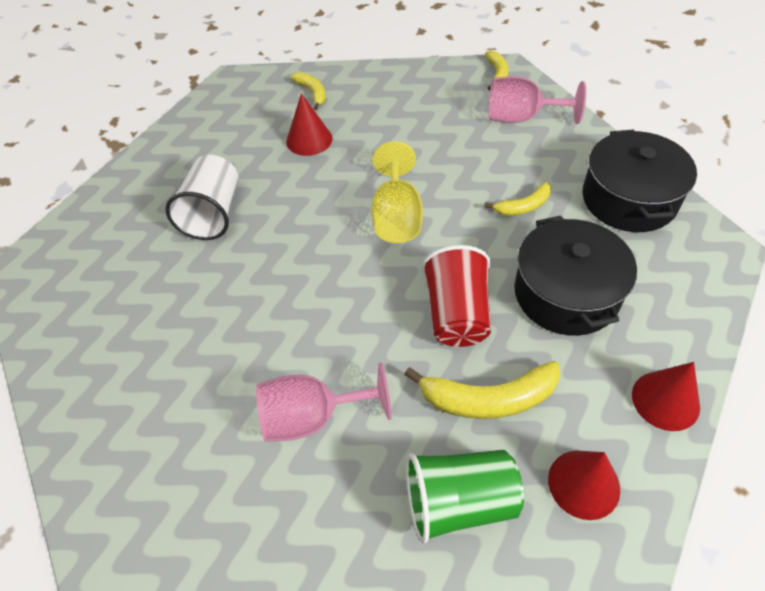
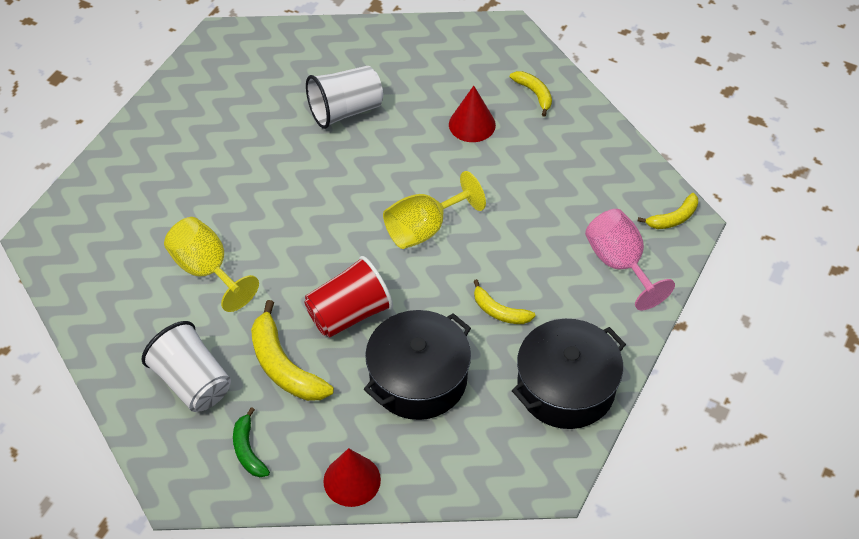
camera: 55 degrees right, 0 degrees up
pink goblet [256,363,392,442] -> yellow goblet [164,217,259,312]
yellow banana [291,72,326,110] -> yellow banana turned 60 degrees counterclockwise [510,71,552,117]
green cup [406,450,524,544] -> white cup [141,321,231,412]
red cone [548,451,620,520] -> green banana [233,407,270,477]

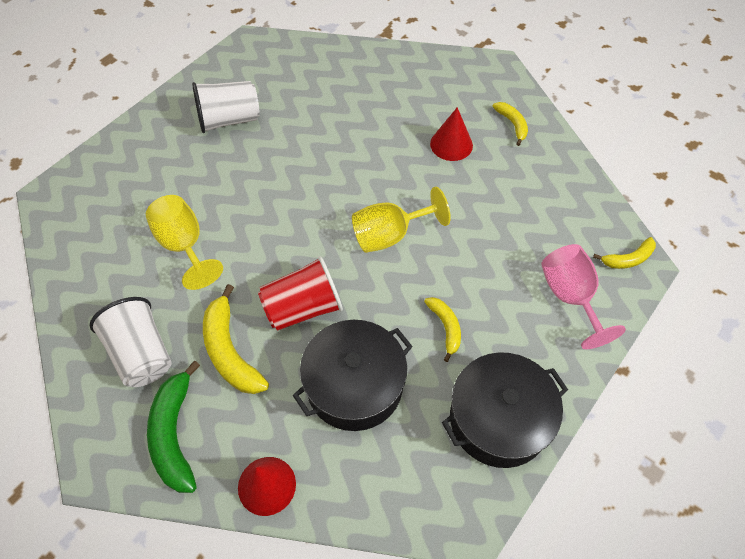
camera: 10 degrees right, 5 degrees up
green banana [233,407,270,477] -> green banana [147,361,200,493], size x1.72
white cup [306,66,383,129] -> white cup moved to [192,81,260,133]
yellow banana [474,279,535,324] -> yellow banana turned 150 degrees counterclockwise [424,297,461,362]

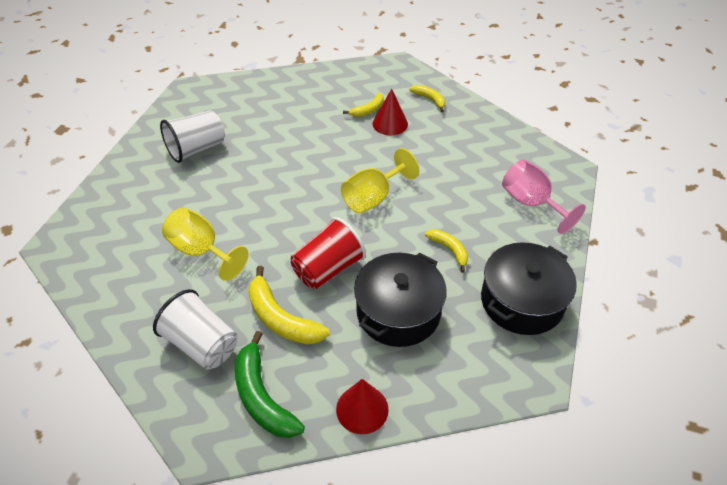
camera: 20 degrees left, 10 degrees down
yellow banana [593,237,656,269] -> yellow banana moved to [343,93,384,117]

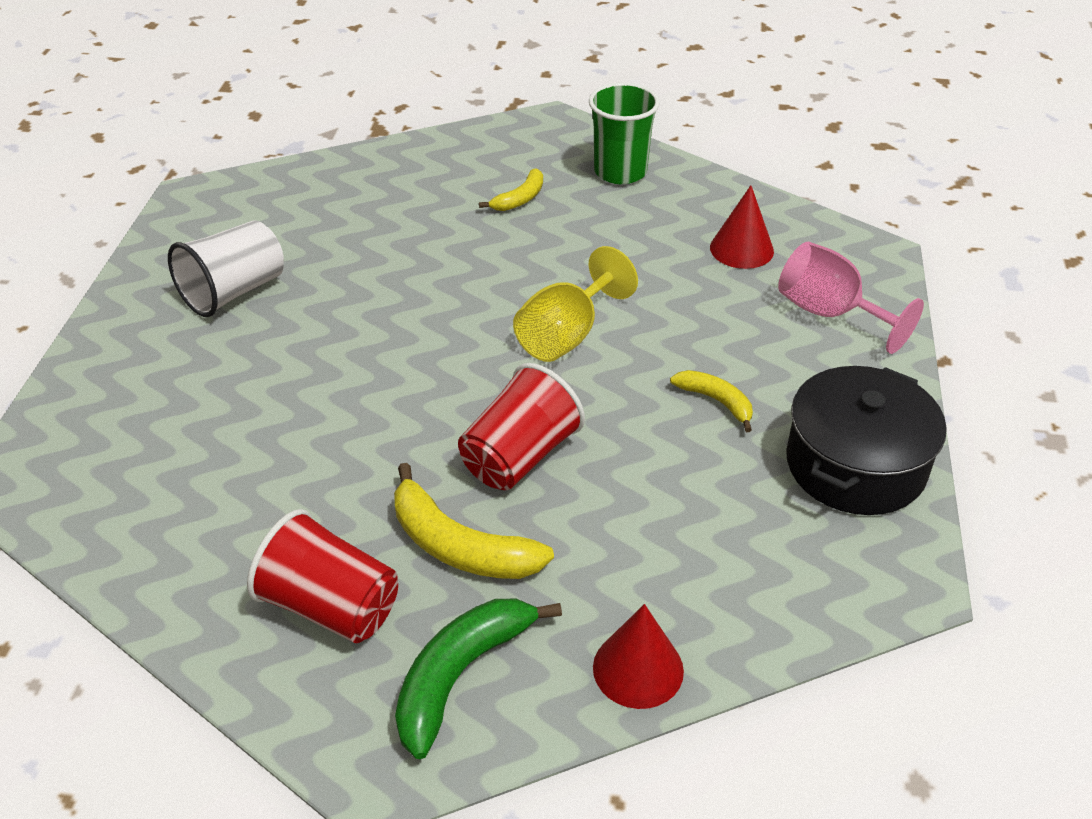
camera: 10 degrees left, 5 degrees down
white cup [153,289,237,370] -> red cup [247,509,398,643]
yellow goblet [162,207,249,281] -> none
green banana [235,331,305,438] -> green banana turned 75 degrees clockwise [395,599,562,759]
black pot [354,252,447,347] -> none
red cone [373,89,408,135] -> red cone moved to [710,185,774,269]
yellow banana [409,85,445,112] -> green cup [589,82,660,184]

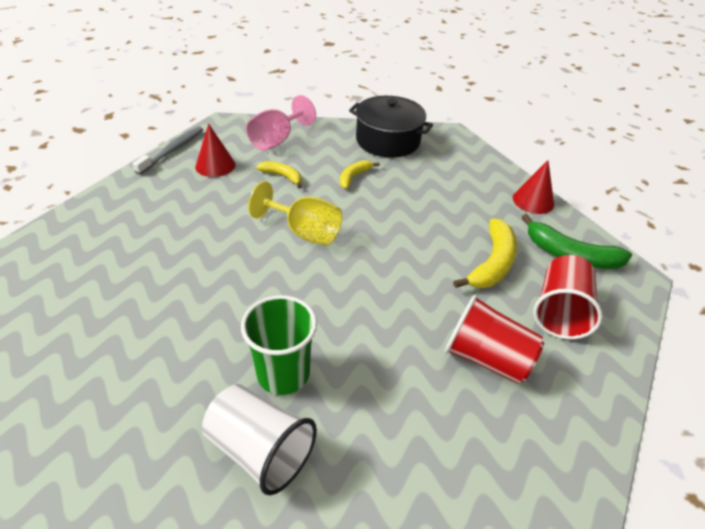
camera: 100 degrees left, 0 degrees up
red cup [458,363,585,490] -> red cup moved to [444,295,544,384]
yellow banana [479,169,543,211] -> yellow banana moved to [256,161,302,188]
green cup [589,82,660,184] -> green cup moved to [241,295,317,395]
none -> grey toothbrush [132,126,203,175]

